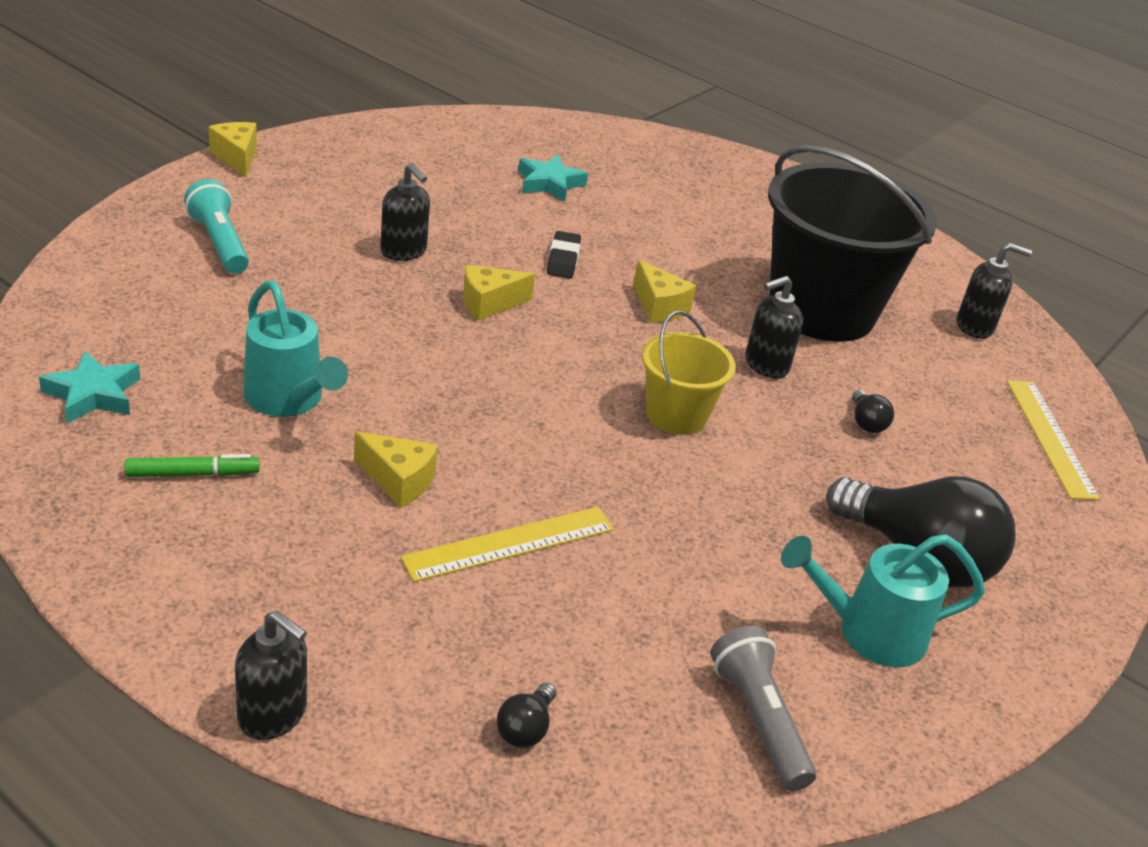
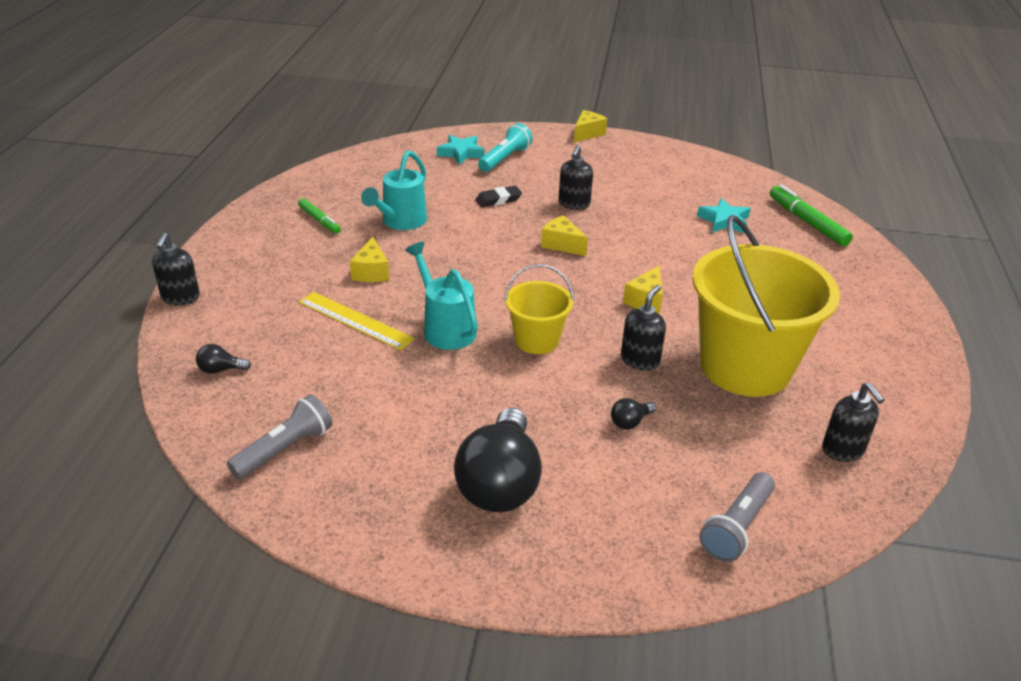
camera: 65 degrees right, 0 degrees up
turquoise star [39,351,140,424] -> turquoise star moved to [437,135,485,165]
black eraser [547,231,581,278] -> black eraser moved to [475,186,522,207]
black soap dispenser [745,276,803,378] -> black soap dispenser turned 90 degrees clockwise [621,285,666,371]
black bucket [768,145,937,342] -> yellow bucket [692,215,840,397]
turquoise watering can [781,534,985,667] -> turquoise watering can moved to [405,242,478,350]
yellow ruler [1007,380,1100,500] -> grey flashlight [699,472,775,562]
none -> green marker [770,184,853,246]

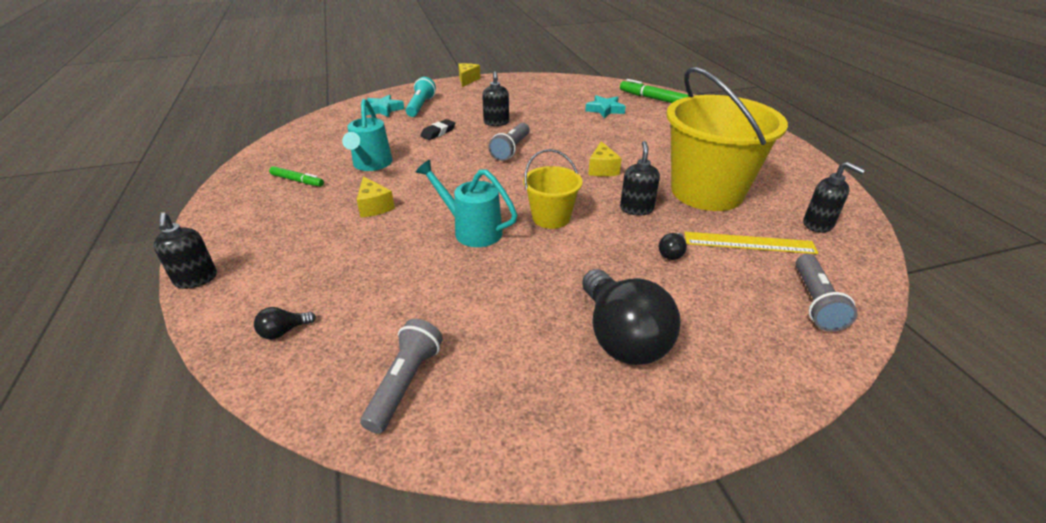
camera: 25 degrees left, 0 degrees up
yellow ruler [299,292,415,350] -> yellow ruler moved to [684,232,818,254]
yellow cheese [541,215,588,256] -> grey flashlight [488,123,529,161]

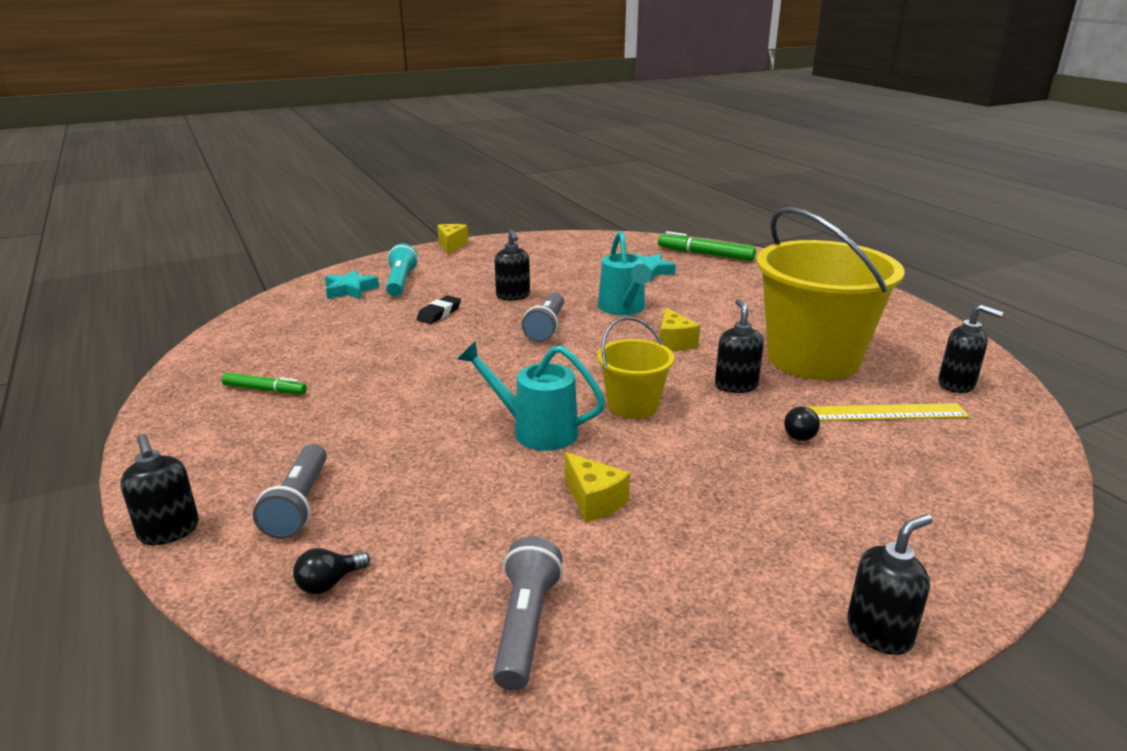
camera: 10 degrees left, 10 degrees down
turquoise watering can [342,99,393,171] -> turquoise watering can moved to [598,231,651,315]
yellow cheese [357,176,395,217] -> yellow cheese moved to [565,452,630,522]
black light bulb [582,269,680,365] -> none
grey flashlight [796,254,858,332] -> grey flashlight moved to [253,444,327,539]
none -> black soap dispenser [847,514,933,655]

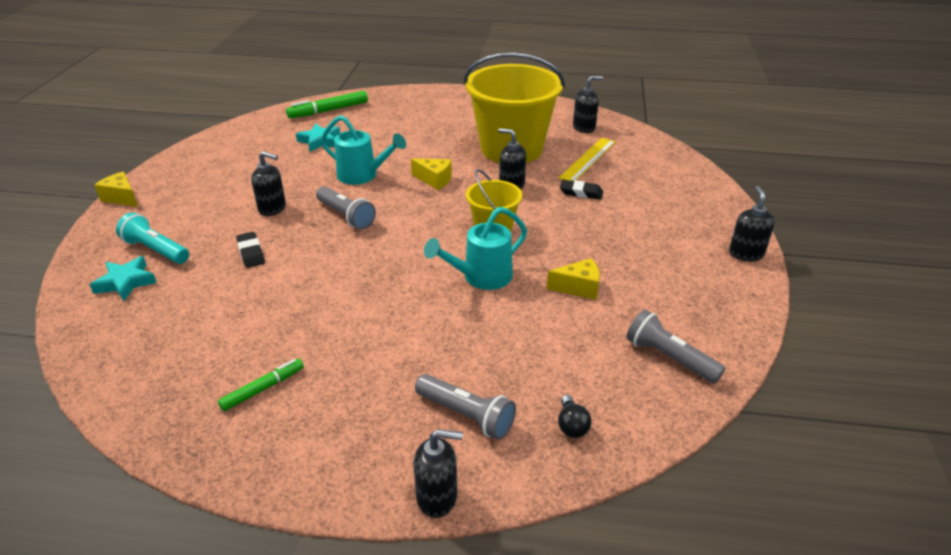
camera: 55 degrees left, 10 degrees up
black light bulb [784,407,820,441] -> black eraser [560,180,603,200]

